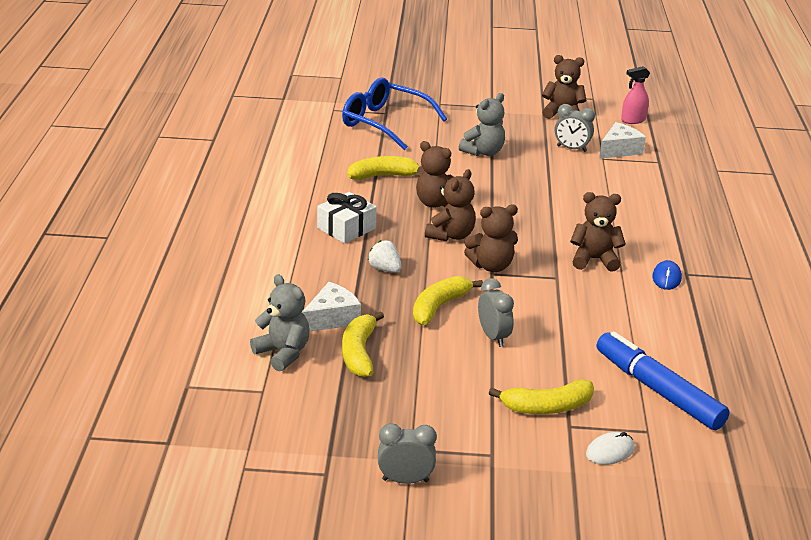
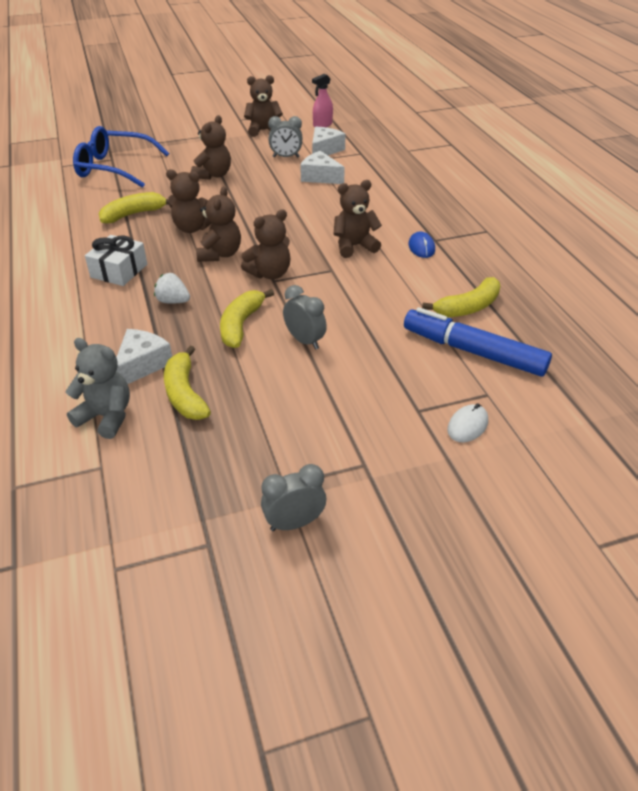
camera: 20 degrees left, 10 degrees up
grey teddy bear [459,93,505,156] -> brown teddy bear [191,115,231,179]
yellow banana [489,379,594,414] -> yellow banana moved to [422,277,500,318]
none -> white cheese [300,151,345,184]

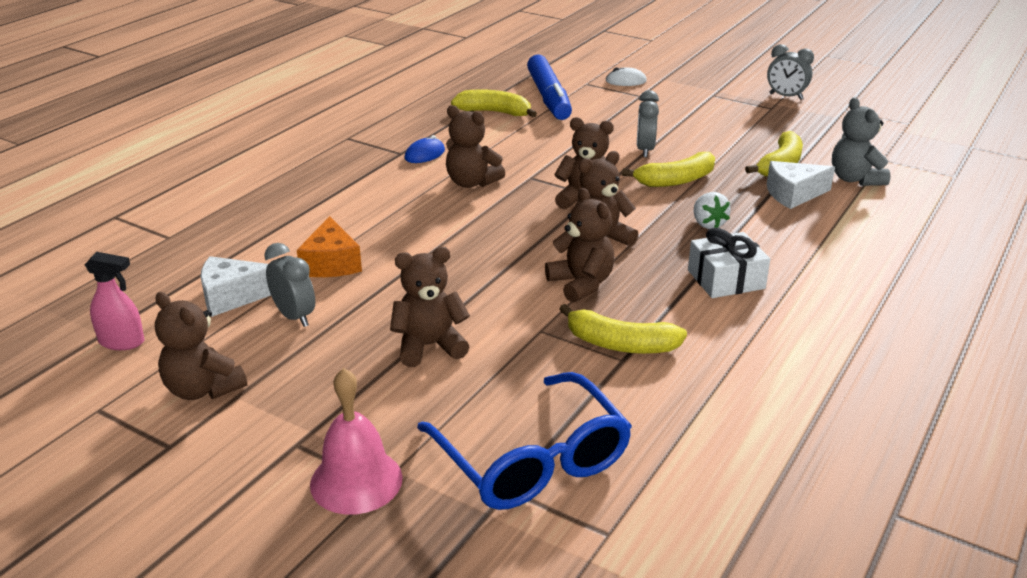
camera: 130 degrees left, 10 degrees down
white cheese [300,151,345,184] -> orange cheese [297,216,362,277]
none -> pink bell [310,368,403,515]

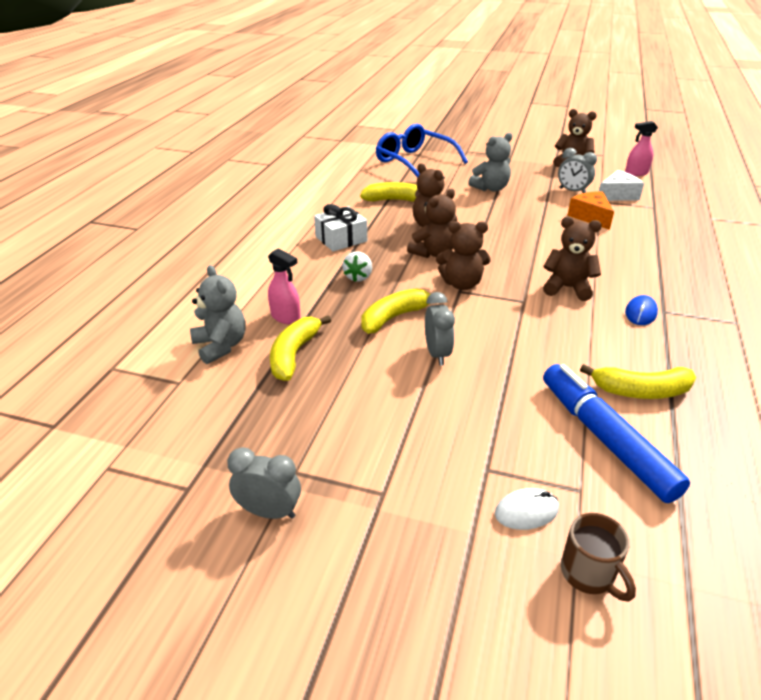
camera: 165 degrees right, 5 degrees up
pink bell [310,368,403,515] -> none
brown teddy bear [390,247,470,367] -> grey teddy bear [468,133,513,192]
white strawberry [694,192,731,229] -> white strawberry turned 135 degrees counterclockwise [342,252,372,282]
white cheese [767,161,835,209] -> pink spray bottle [268,248,301,324]
none -> brown mug [561,513,636,602]

